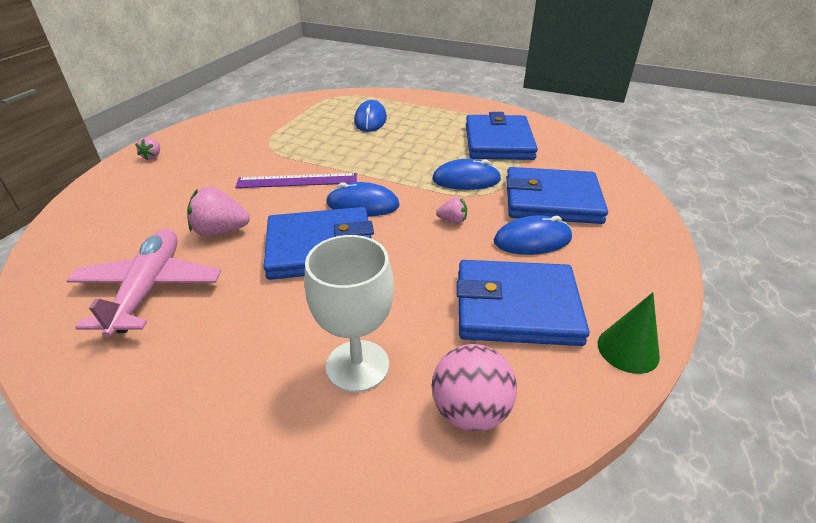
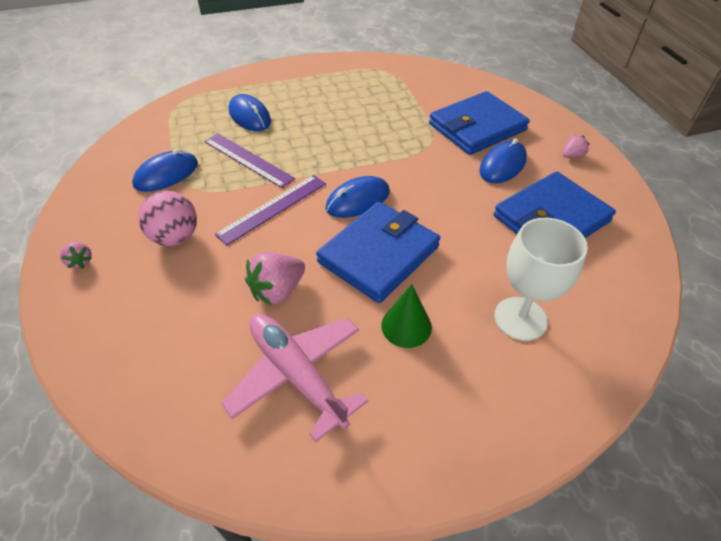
camera: 40 degrees left, 10 degrees up
blue mouse [432,159,501,190] -> blue mouse moved to [132,149,198,192]
pink ball [432,344,517,432] -> pink ball moved to [138,191,197,246]
pink strawberry [436,197,467,224] -> pink strawberry moved to [562,135,590,158]
blue wallet [466,112,538,160] -> none
green cone [598,292,660,374] -> green cone moved to [381,284,432,348]
none -> purple ruler [204,133,295,188]

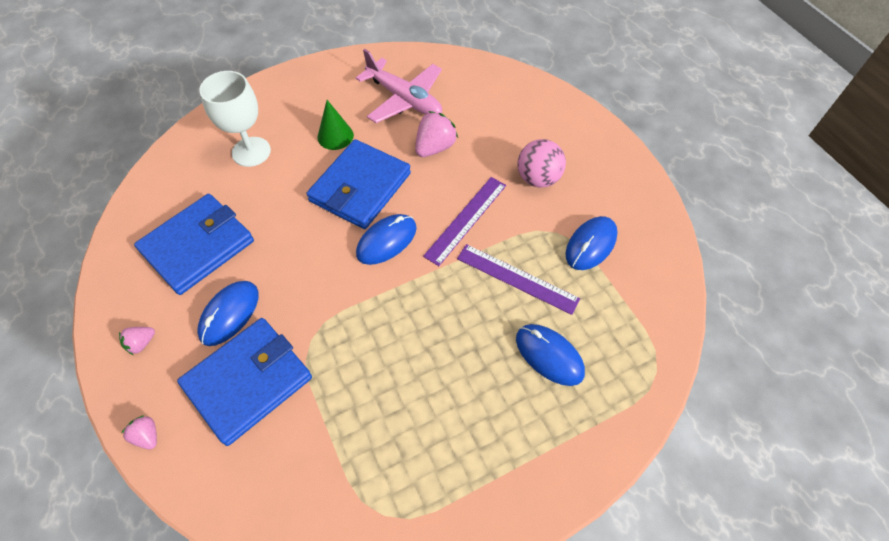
camera: 170 degrees right, 10 degrees up
pink strawberry [60,242,92,268] -> pink strawberry moved to [122,415,157,449]

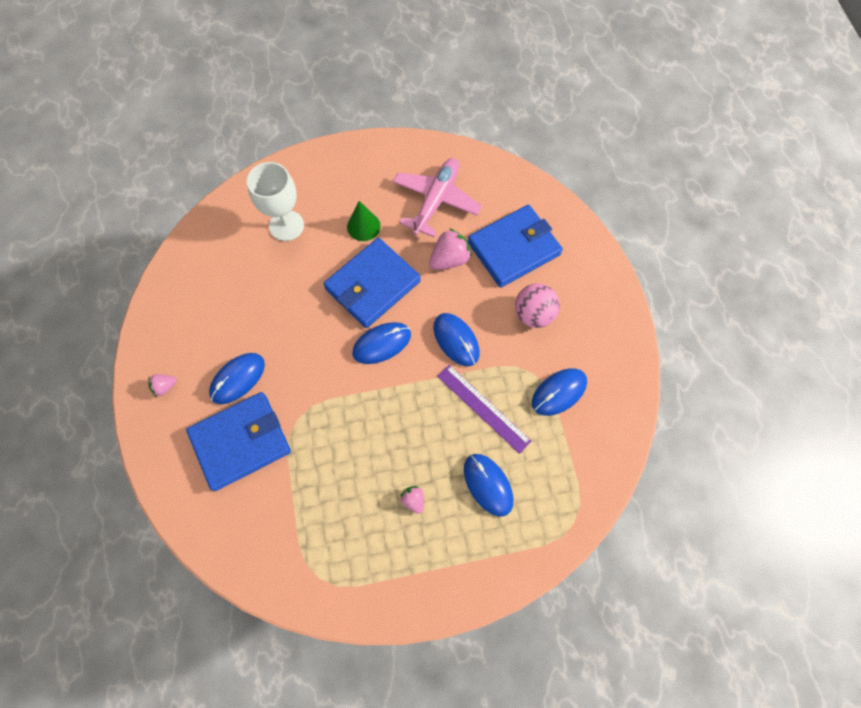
camera: 15 degrees right, 10 degrees up
pink strawberry [122,415,157,449] -> pink strawberry moved to [400,486,424,514]
blue wallet [134,194,254,295] -> blue wallet moved to [468,205,563,288]
pink plane [356,49,442,123] -> pink plane turned 120 degrees counterclockwise [393,158,482,237]
purple ruler [423,177,506,266] -> blue mouse [433,313,480,366]

